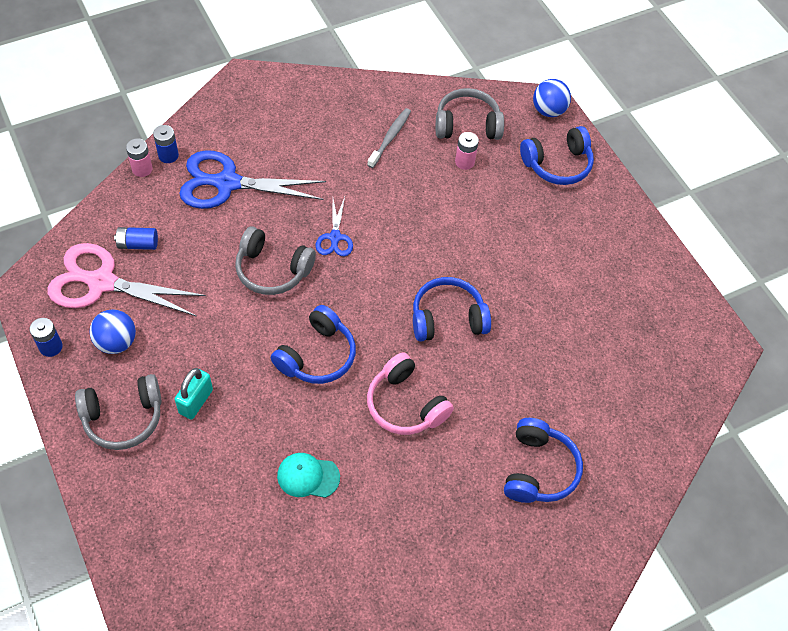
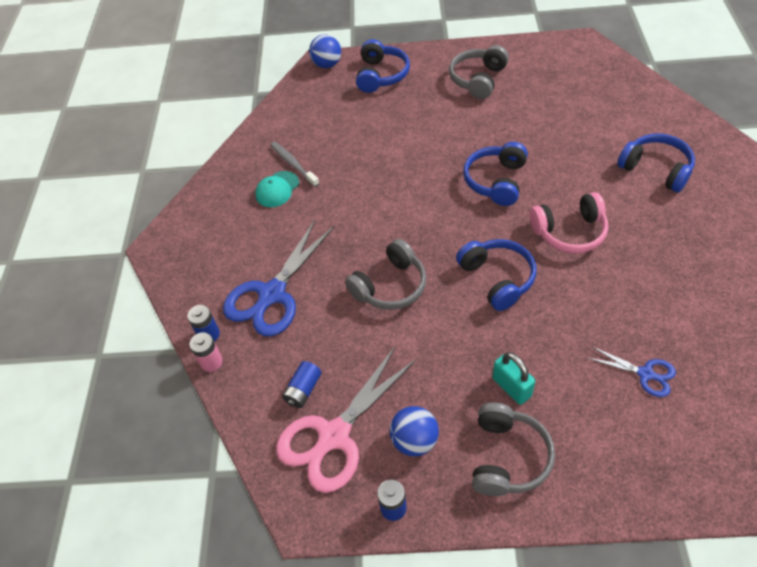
camera: 55 degrees left, 5 degrees down
turquoise cap [277,453,340,498] -> turquoise cap moved to [255,171,299,207]
blue scissors [316,197,353,256] -> blue scissors moved to [588,346,676,397]
grey headphones [436,88,504,140] -> grey headphones moved to [449,45,509,99]
pink battery [455,132,479,170] -> none

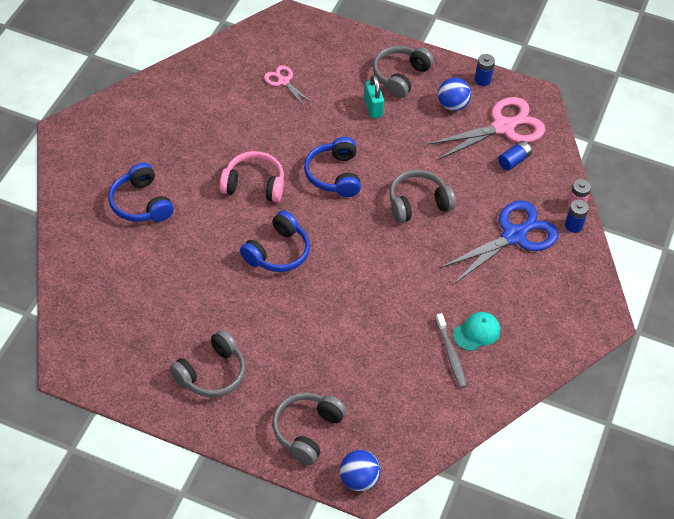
camera: 165 degrees left, 0 degrees up
blue headphones [356,39,410,93] -> grey headphones [272,393,347,465]
blue scissors [588,346,676,397] -> pink scissors [264,65,313,107]

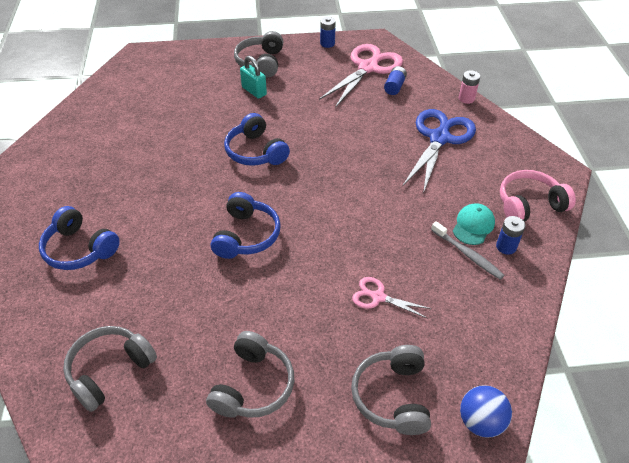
camera: 25 degrees left, 5 degrees down
pink headphones [220,151,284,202] -> pink headphones moved to [500,170,576,222]
pink scissors [264,65,313,107] -> pink scissors moved to [352,277,432,319]
grey headphones [389,170,456,223] -> grey headphones moved to [63,326,157,412]
blue ball [438,77,471,111] -> none
blue battery [565,199,589,233] -> blue battery moved to [496,216,526,255]

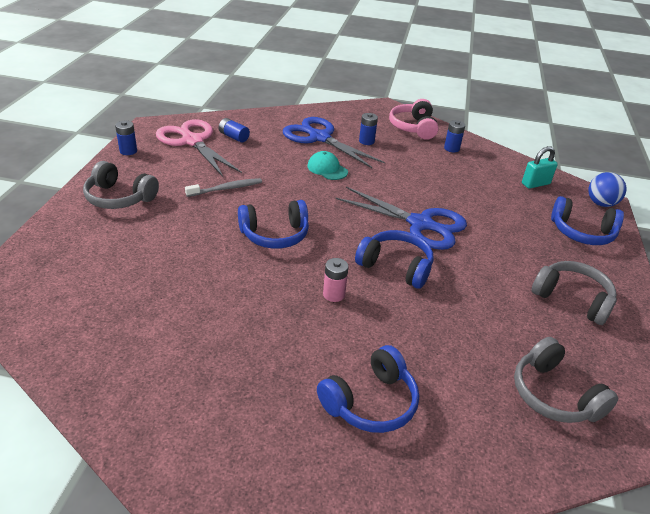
camera: 75 degrees left, 10 degrees down
turquoise padlock [240,56,267,99] -> turquoise padlock moved to [522,146,558,189]
grey headphones [351,345,431,435] -> blue headphones [551,196,624,245]
pink scissors [352,277,432,319] -> none
grey toothbrush [431,221,505,280] -> grey toothbrush moved to [185,178,262,197]
turquoise cap [453,203,495,245] -> turquoise cap moved to [307,151,348,180]
pink battery [459,70,480,104] -> pink battery moved to [323,258,348,302]
none -> blue scissors [336,187,467,250]
none -> blue battery [359,113,378,145]

